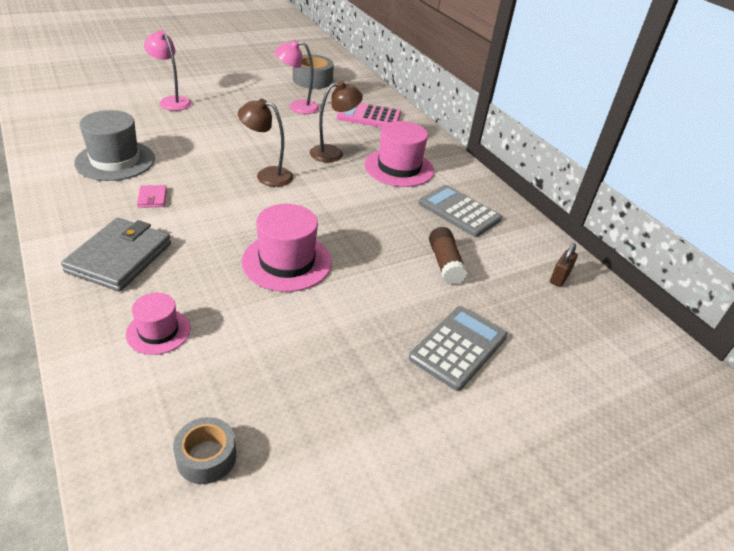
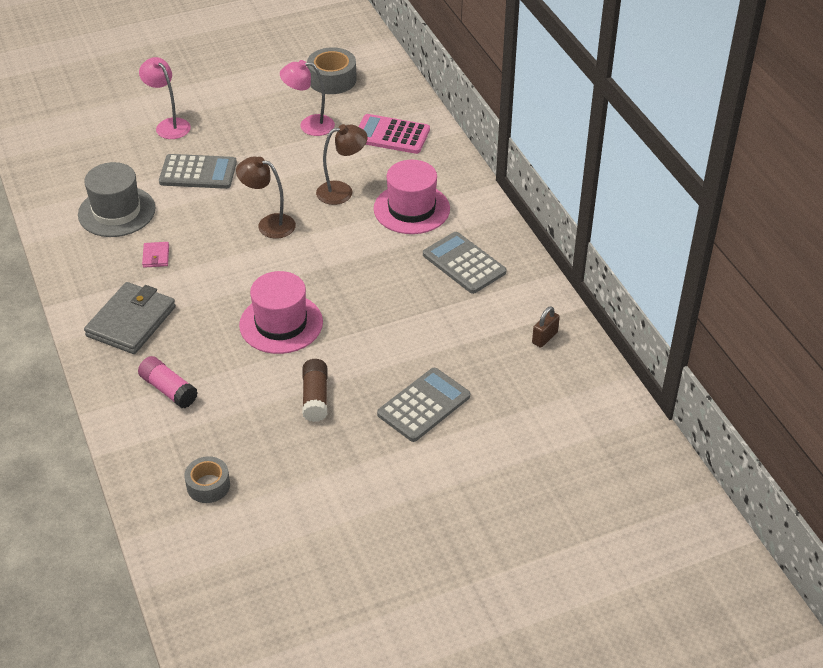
camera: 10 degrees right, 5 degrees up
pink hat [126,293,191,355] -> pink glue stick [138,356,198,408]
brown glue stick [429,227,468,285] -> brown glue stick moved to [302,359,327,422]
none -> grey calculator [159,154,237,189]

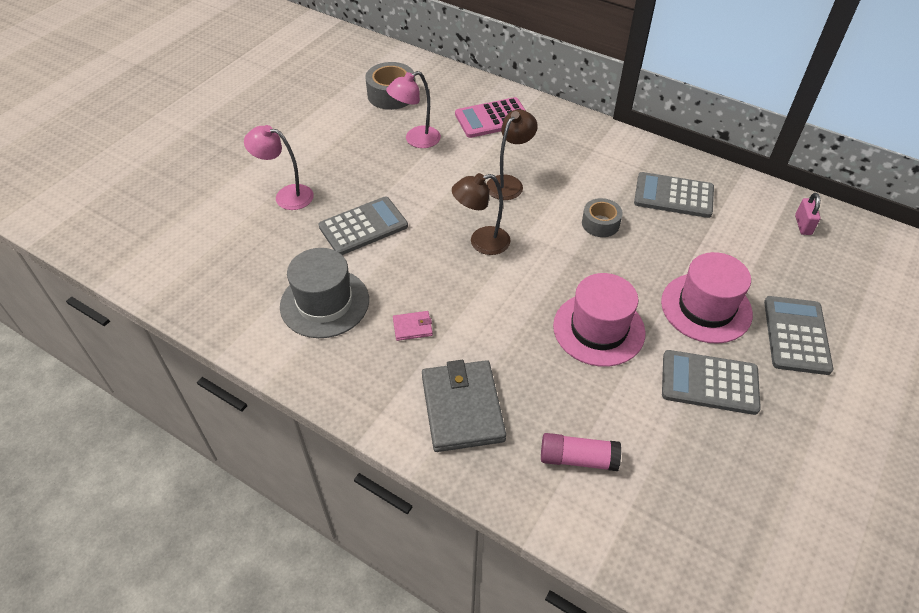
camera: 35 degrees left, 5 degrees up
pink wallet [142,242,169,268] -> pink wallet turned 60 degrees counterclockwise [393,311,433,341]
grey tape [184,456,230,503] -> grey tape moved to [582,198,623,237]
brown glue stick [302,359,327,422] -> grey calculator [662,350,761,415]
pink hat [374,160,450,234] -> pink hat moved to [661,252,753,344]
brown padlock [532,306,560,348] -> pink padlock [795,193,821,235]

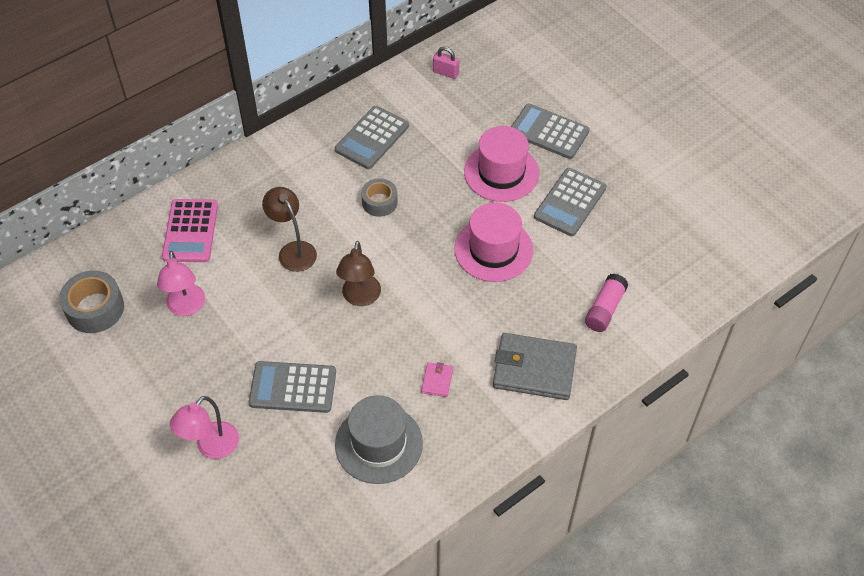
camera: 70 degrees left, 5 degrees up
grey calculator [319,196,408,255] -> grey calculator turned 75 degrees counterclockwise [249,361,336,413]

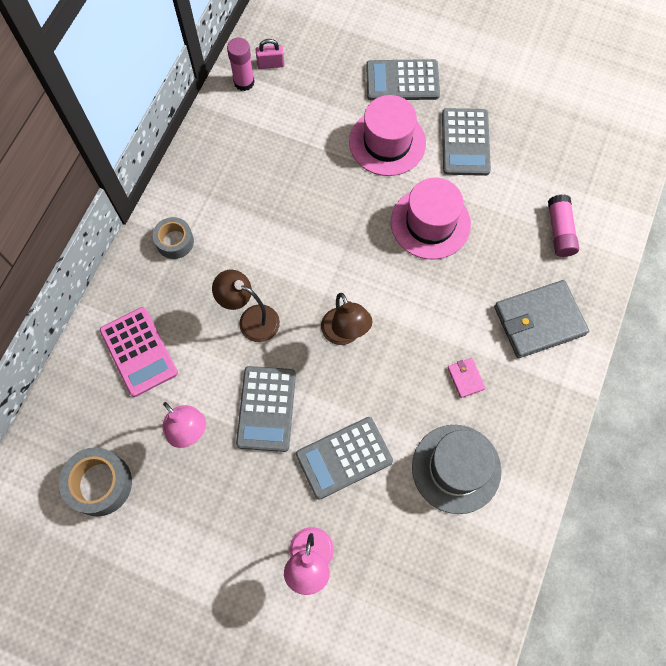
camera: 30 degrees left, 15 degrees up
grey calculator [335,106,409,169] -> grey calculator moved to [236,366,296,452]
grey tape [361,178,398,217] -> grey tape moved to [153,217,194,259]
none -> pink glue stick [227,38,255,91]

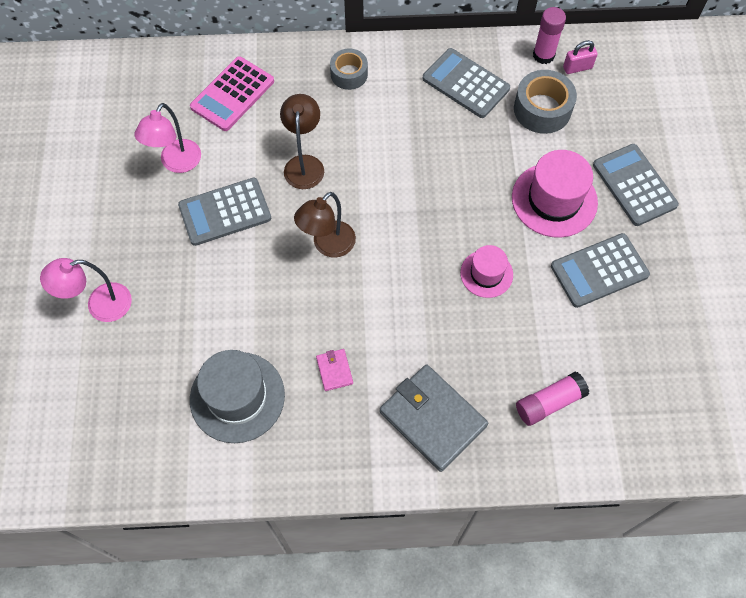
camera: 65 degrees right, 5 degrees down
grey tape [59,447,132,516] -> grey tape moved to [514,70,577,134]
pink padlock [256,39,285,69] -> pink padlock turned 75 degrees counterclockwise [563,40,598,74]
grey calculator [296,417,393,500] -> grey calculator moved to [423,48,510,118]
pink hat [391,178,471,259] -> pink hat [460,245,513,298], size x0.59
pink wallet [447,358,486,398] -> pink wallet turned 60 degrees counterclockwise [316,349,353,391]

